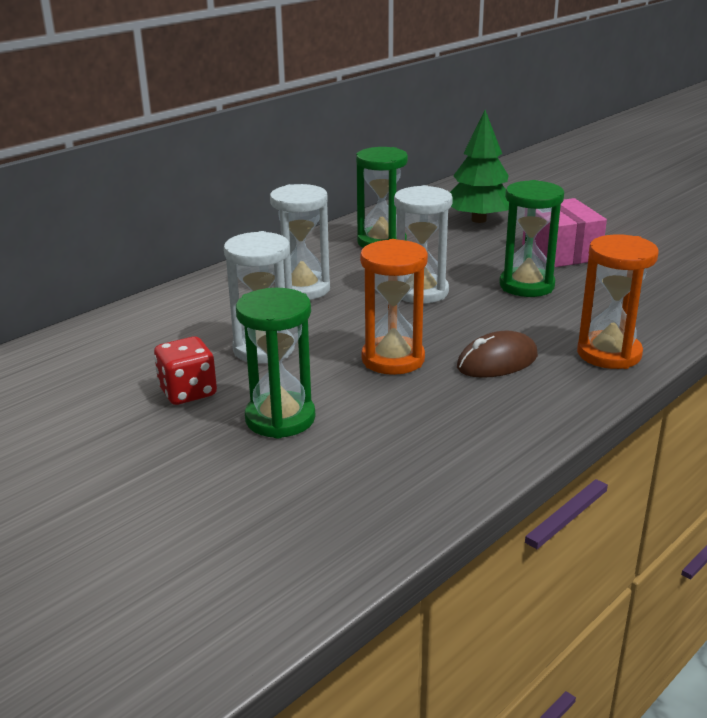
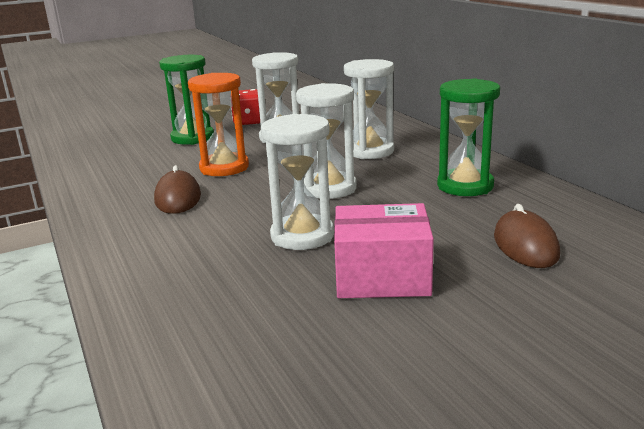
camera: 110 degrees right, 5 degrees down
green tree [450,110,509,223] -> brown mouse [494,204,560,268]
green hourglass [499,180,564,297] -> white hourglass [261,114,334,250]
orange hourglass [577,234,659,369] -> none

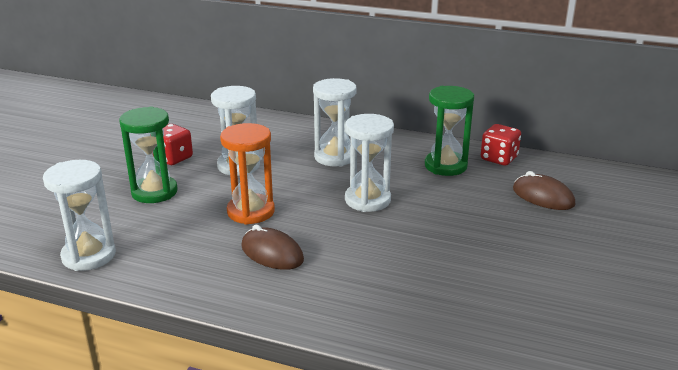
camera: 45 degrees left, 5 degrees up
white hourglass [261,114,334,250] -> white hourglass moved to [43,160,116,271]
pink box [334,203,434,298] -> none
none -> red dice [481,124,521,166]

